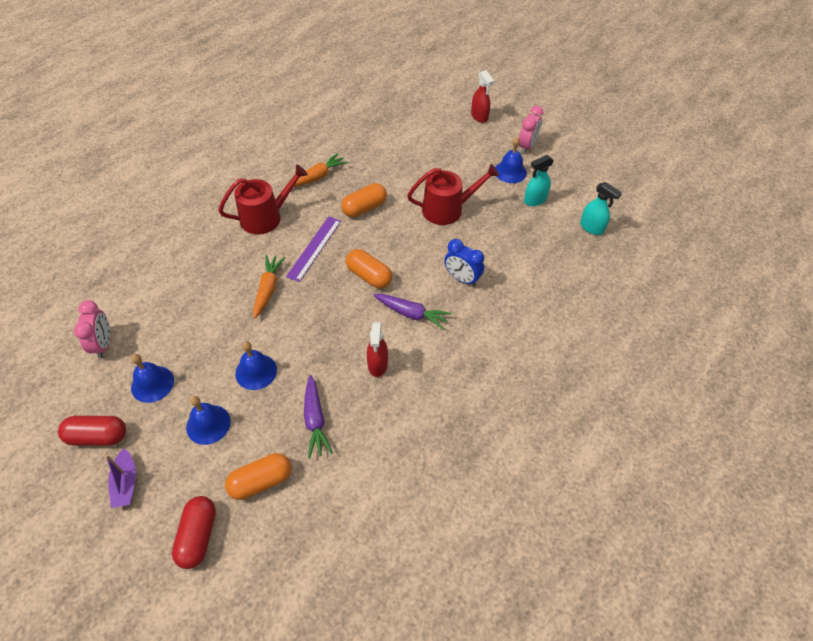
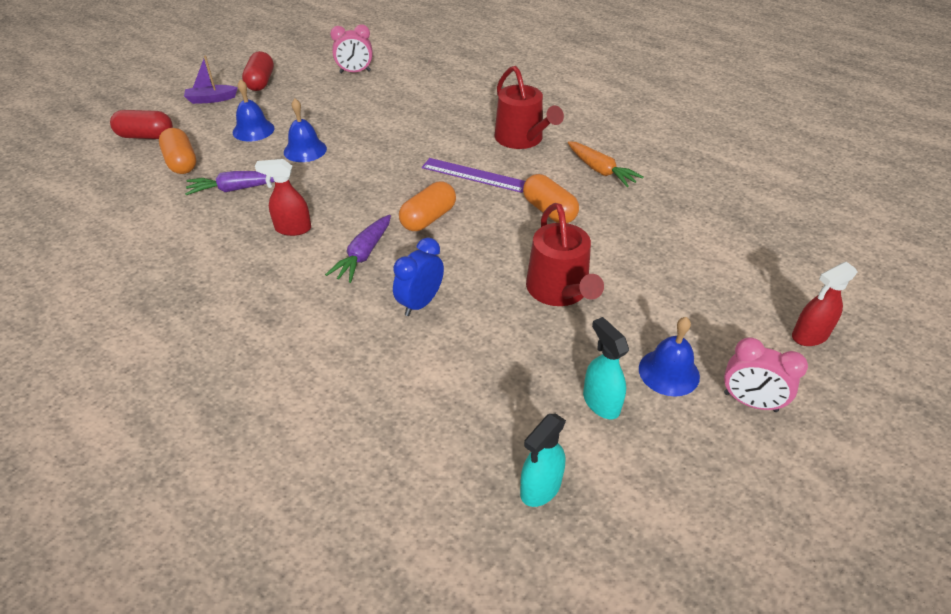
camera: 90 degrees right, 10 degrees down
blue bell [131,354,174,403] -> none
orange carrot [253,255,286,318] -> none

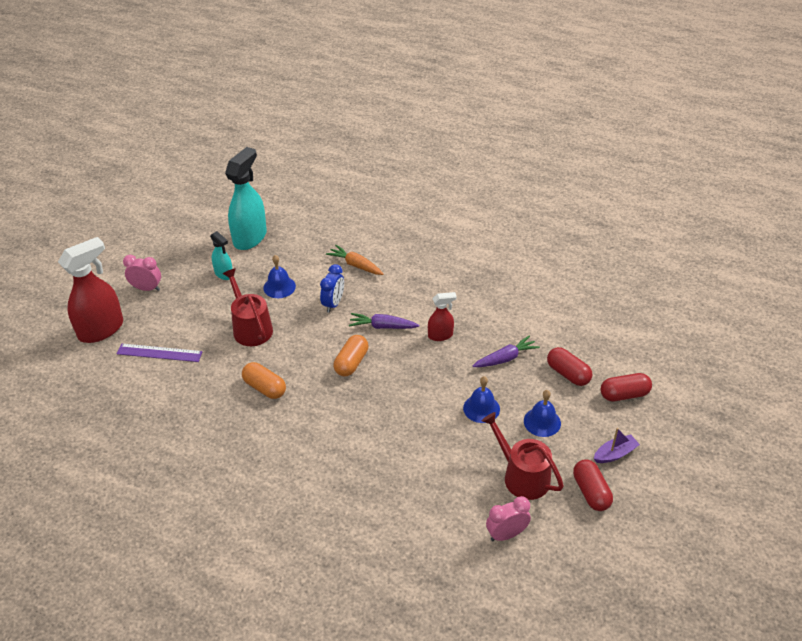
camera: 165 degrees right, 0 degrees up
orange capsule [159,128,196,174] -> red capsule [547,347,593,386]
purple carrot [325,215,391,283] -> purple carrot turned 90 degrees counterclockwise [349,313,419,329]
purple ruler [422,158,525,193] -> purple ruler moved to [117,343,203,362]
red watering can [494,66,564,149] -> red watering can moved to [482,412,564,500]
turquoise spray bottle [520,414,566,507] -> turquoise spray bottle [225,147,267,250], size x1.92
orange carrot [568,141,644,187] -> orange carrot moved to [326,245,383,275]
blue bell [639,317,700,397] -> blue bell moved to [263,255,296,298]
red spray bottle [792,262,858,346] -> red spray bottle [58,237,123,343], size x1.92

